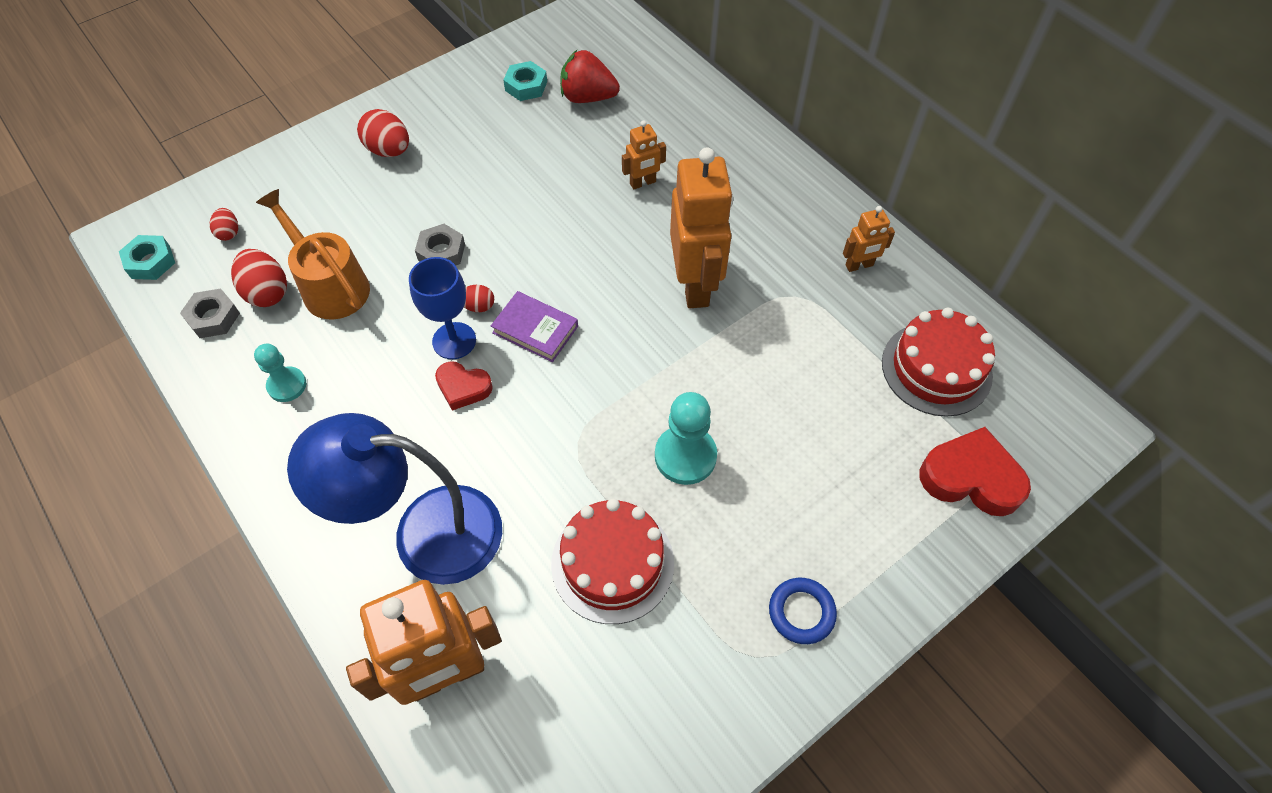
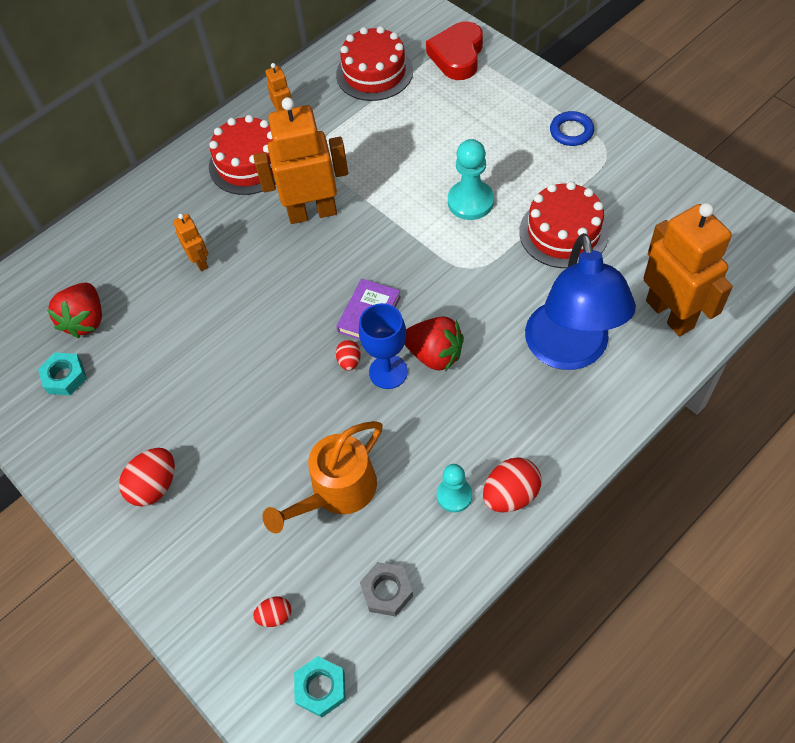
camera: 90 degrees left, 0 degrees up
red egg [231,249,287,307] -> red egg moved to [483,457,541,512]
grey nut [415,224,465,265] -> none
red heart [435,361,493,411] -> red strawberry [404,316,464,371]
none -> red cake [209,115,276,195]

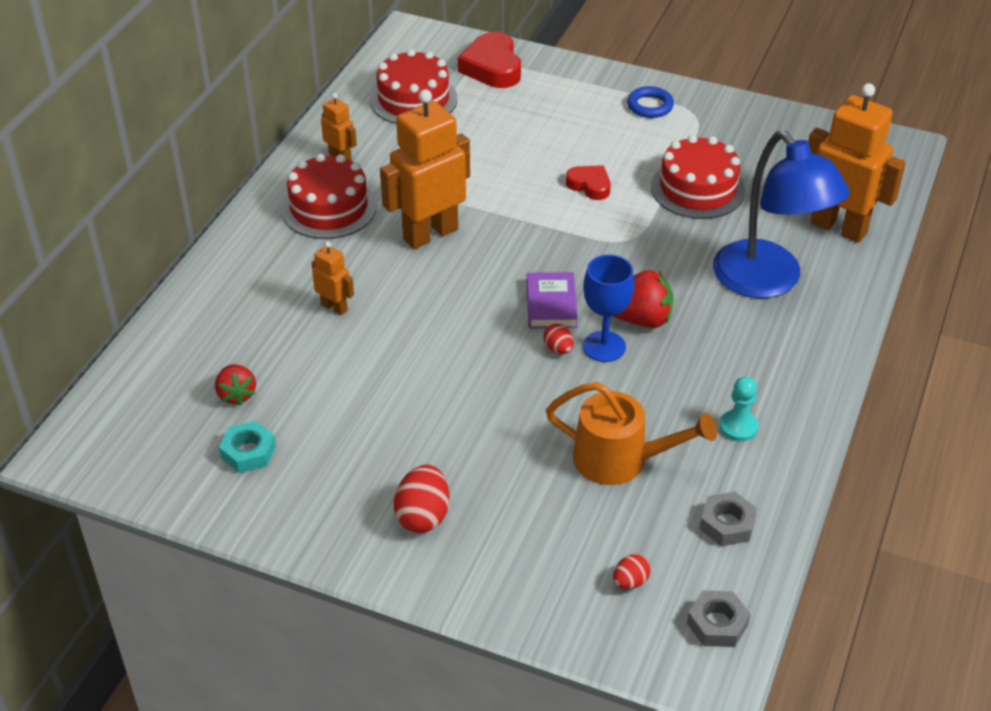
camera: 30 degrees left, 15 degrees down
red strawberry [47,283,102,338] -> red strawberry [215,364,256,406], size x0.67
orange watering can [263,421,383,534] -> orange watering can turned 90 degrees counterclockwise [546,382,717,485]
turquoise nut [294,656,346,718] -> grey nut [687,590,751,647]
turquoise pawn [448,139,494,220] -> red heart [566,165,611,200]
red egg [483,457,541,512] -> none

